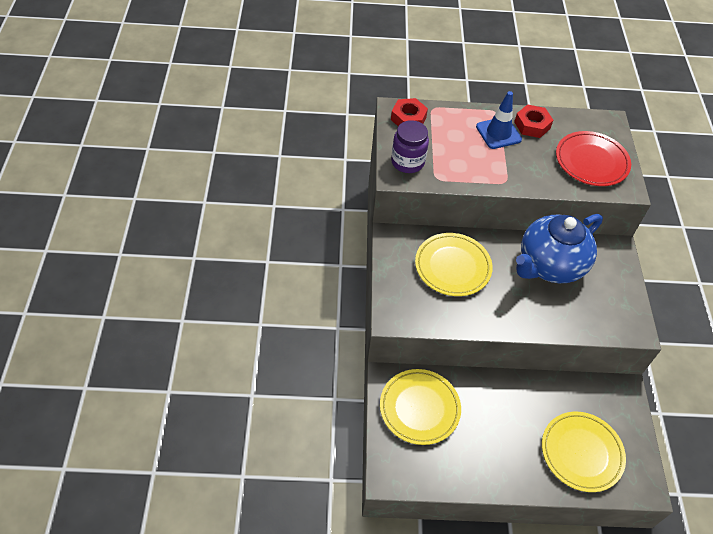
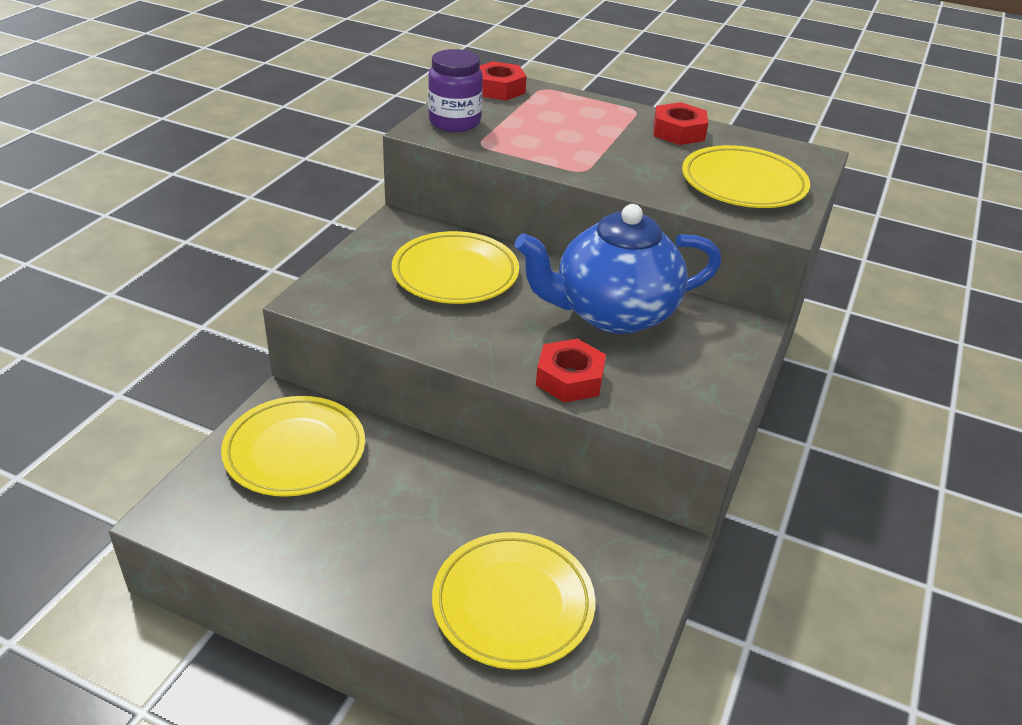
camera: 25 degrees right, 15 degrees down
blue traffic cone [476,91,522,149] -> none
red plate [556,131,631,186] -> yellow plate [682,145,810,208]
none -> red nut [536,339,606,403]

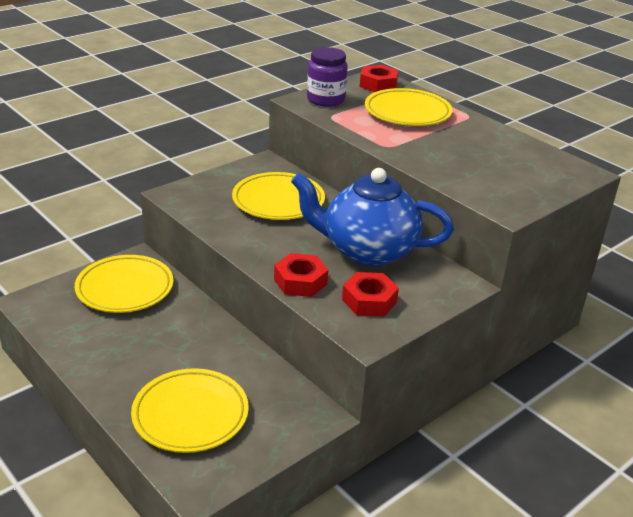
camera: 25 degrees right, 5 degrees down
red nut [653,102,708,145] -> red nut moved to [342,272,399,317]
yellow plate [682,145,810,208] -> yellow plate moved to [365,88,453,126]

